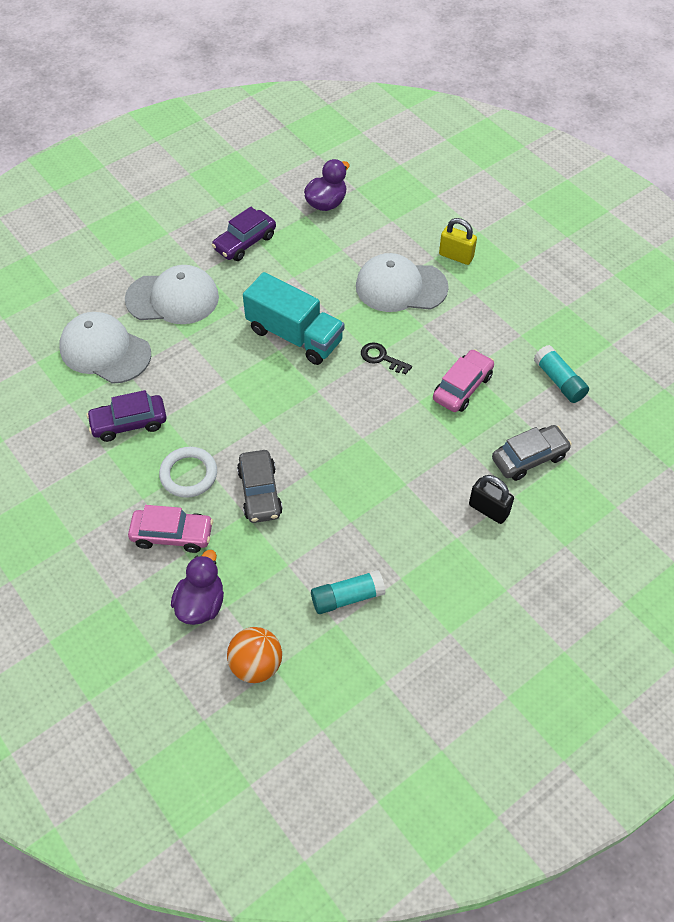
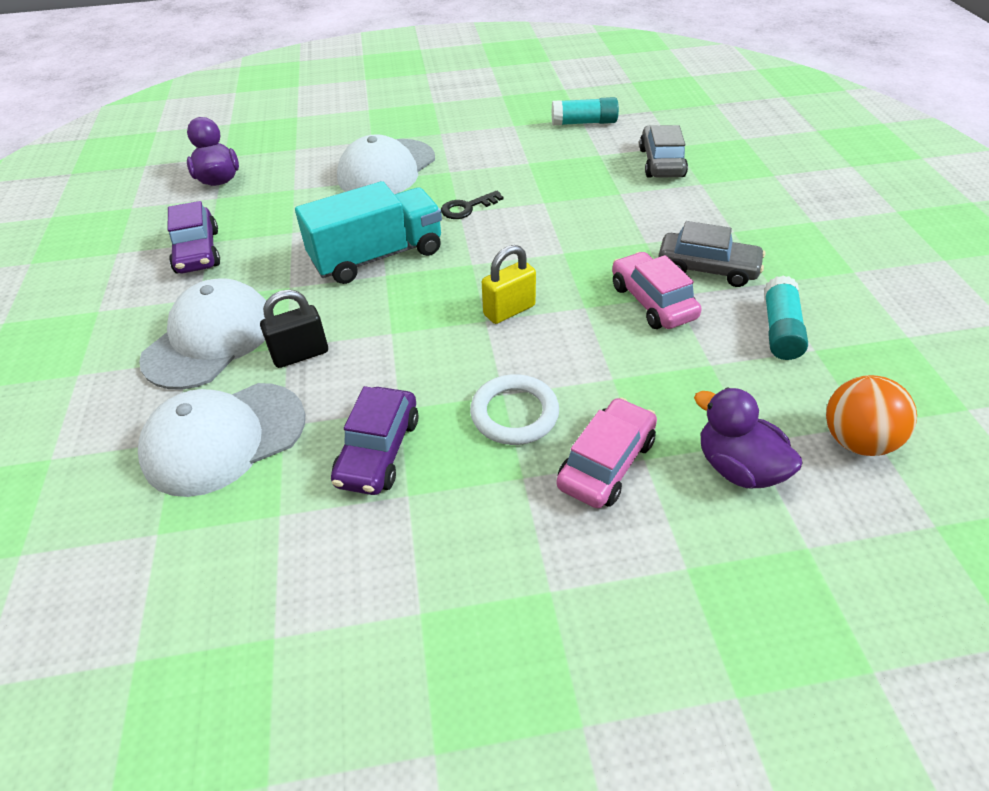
camera: 60 degrees left, 10 degrees down
grey car [237,450,283,523] -> grey car moved to [658,221,766,287]
pink car [433,349,494,412] -> pink car moved to [612,252,702,329]
yellow padlock [439,218,477,265] -> yellow padlock moved to [482,245,536,324]
black padlock [469,475,514,524] -> black padlock moved to [260,290,328,368]

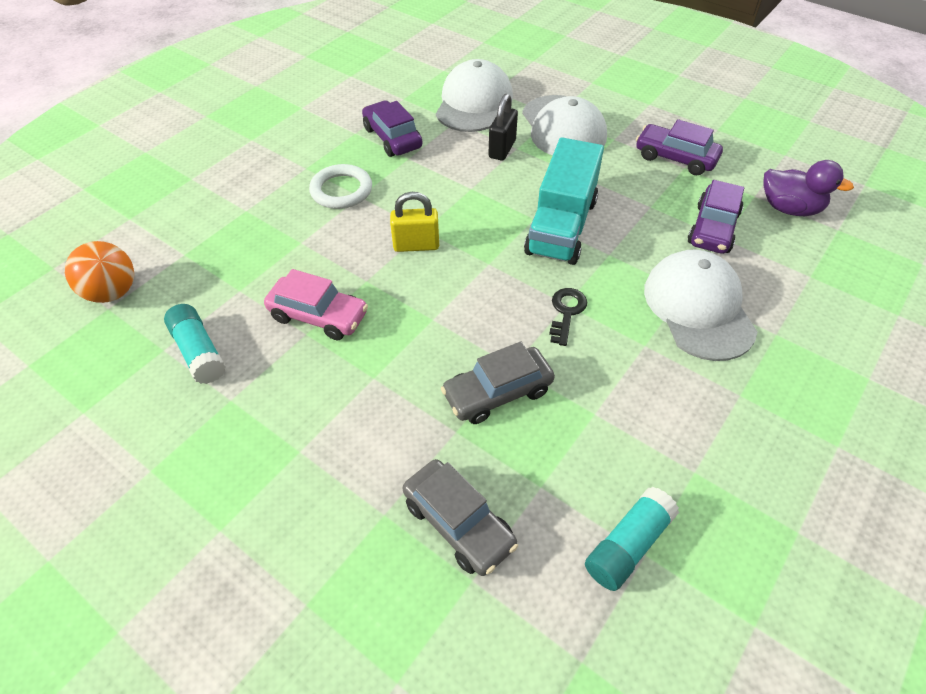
camera: 135 degrees right, 5 degrees up
yellow padlock [482,245,536,324] -> yellow padlock turned 75 degrees clockwise [390,192,439,252]
pink car [556,397,657,508] -> none
grey car [658,221,766,287] -> grey car moved to [441,341,555,424]
purple duck [694,387,803,488] -> none
none -> purple car [688,180,744,254]

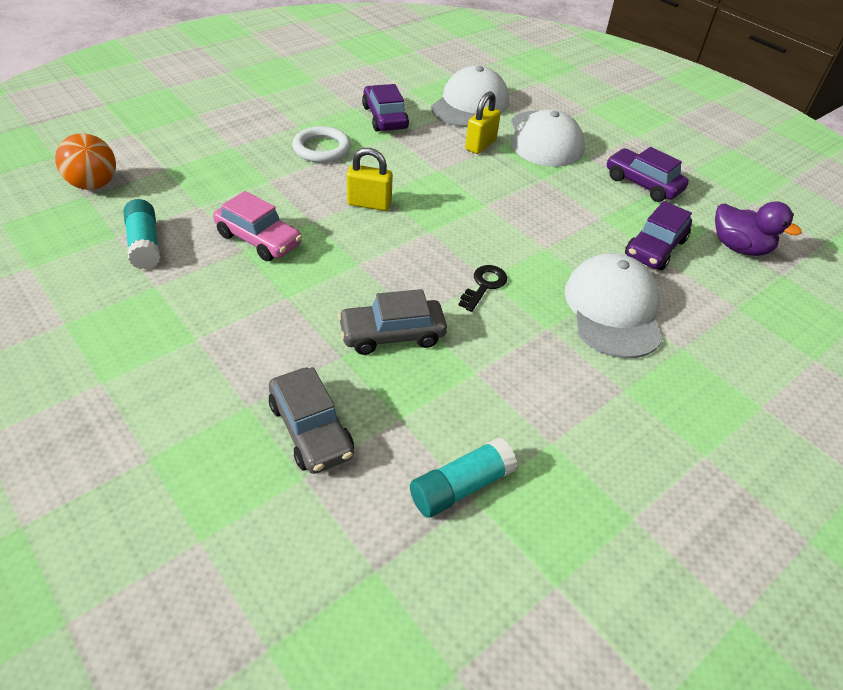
camera: 10 degrees right, 5 degrees down
black padlock [488,94,518,161] -> yellow padlock [465,91,501,154]
turquoise truck [524,137,604,265] -> none

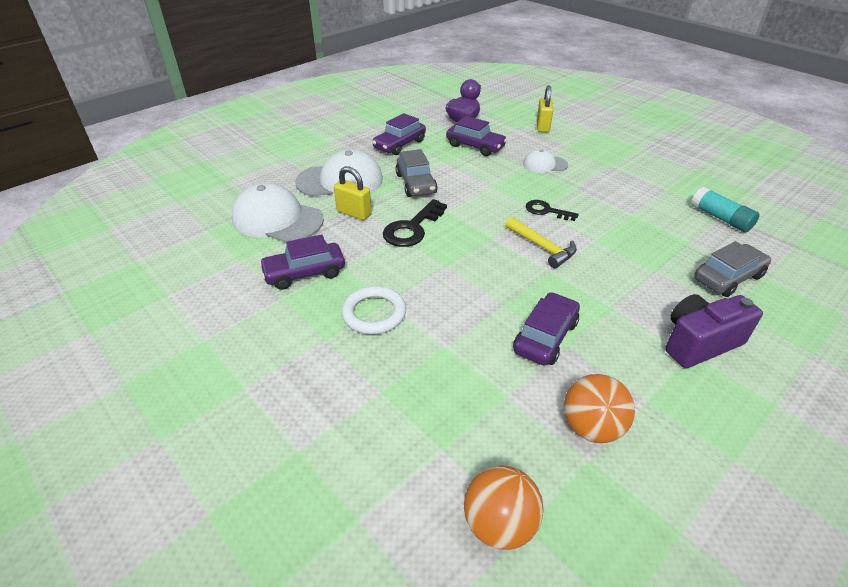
camera: 90 degrees left, 5 degrees down
turquoise glue stick [124,199,160,269] -> orange ball [564,374,635,443]
pink car [213,191,302,261] -> purple car [513,292,580,366]
grey car [338,289,447,355] -> grey car moved to [396,149,438,197]
yellow padlock [347,148,393,211] -> yellow padlock moved to [537,85,553,132]
white cap [565,253,662,358] -> white cap [523,149,568,173], size x0.53
none -> black key [383,199,447,247]
none -> yellow hammer [505,217,577,268]
none -> purple camera [665,294,763,368]

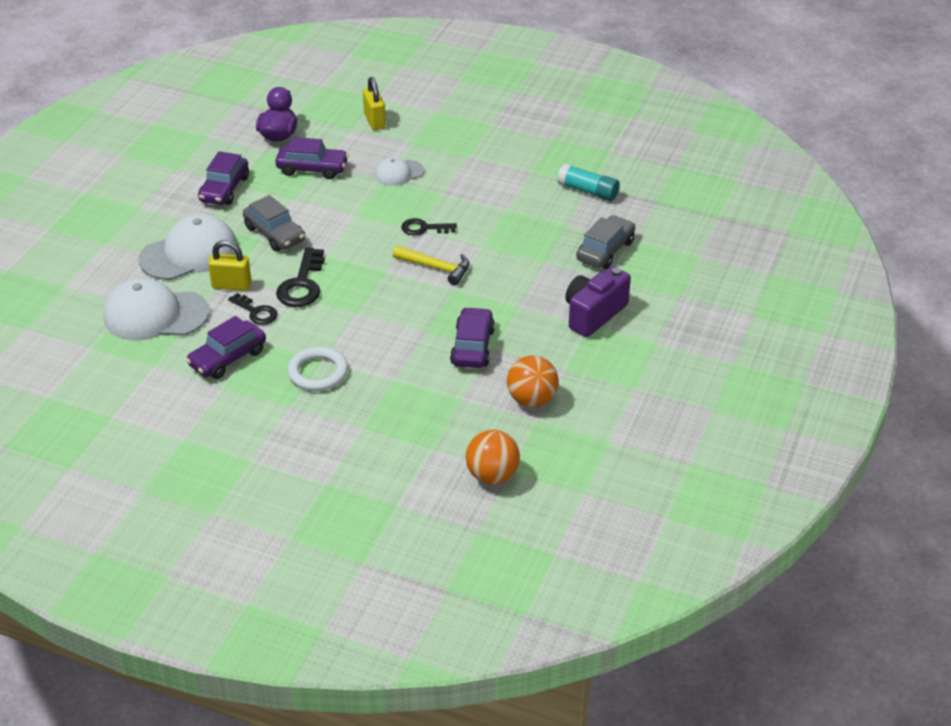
camera: 25 degrees left, 0 degrees up
none -> black key [228,293,278,325]

